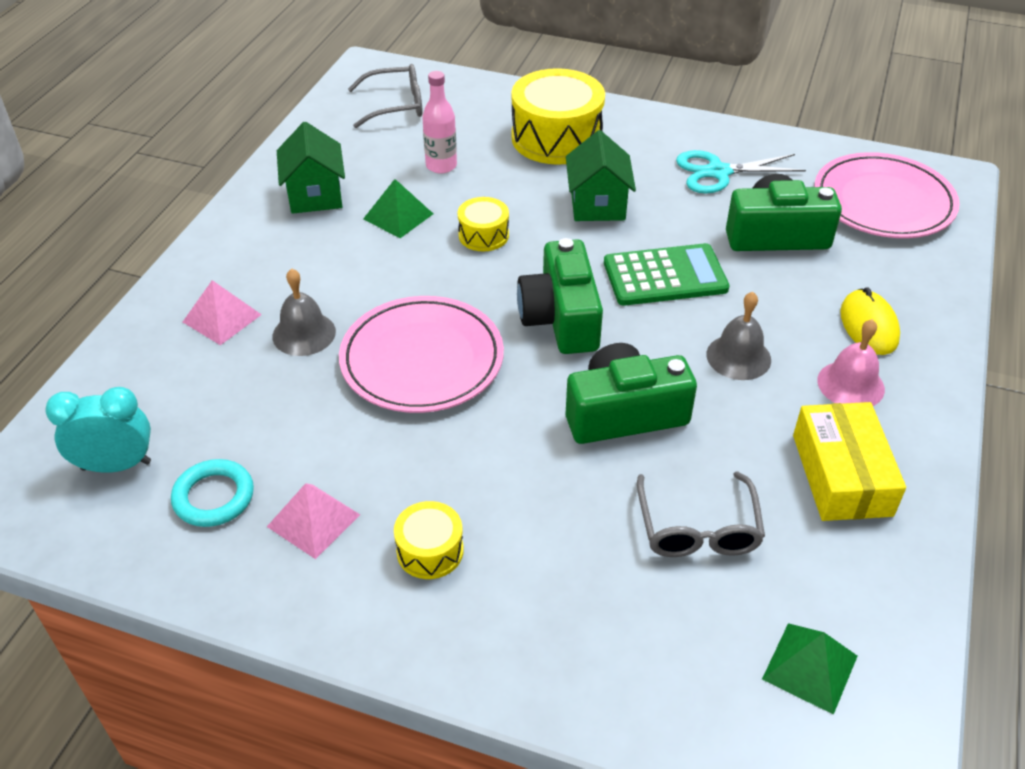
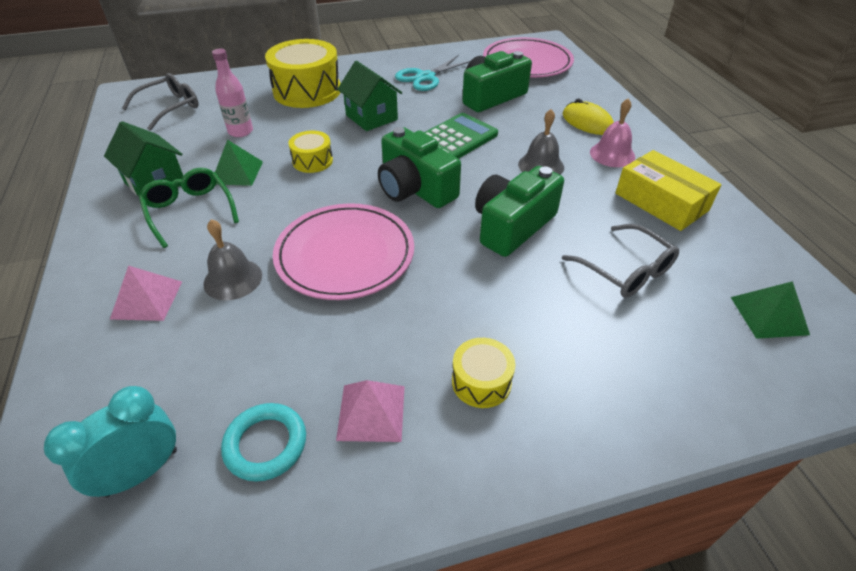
camera: 35 degrees left, 0 degrees up
none -> green glasses [139,168,239,248]

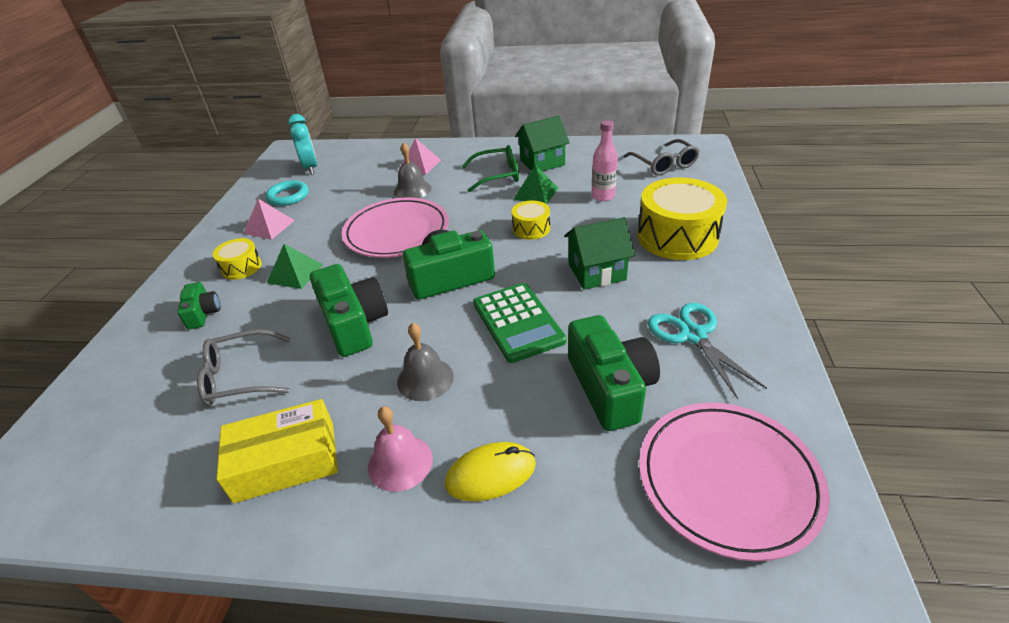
camera: 115 degrees right, 5 degrees down
green pyramid [731,281,810,339] -> green pyramid moved to [267,244,323,289]
none -> green camera [177,282,221,330]

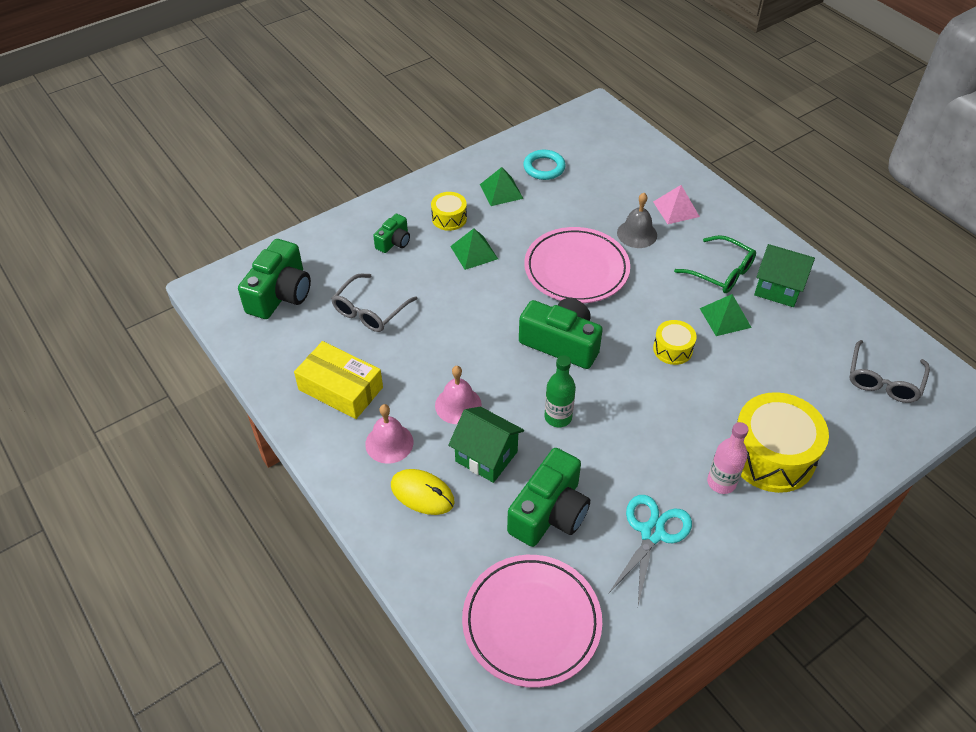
camera: 45 degrees right, 10 degrees up
grey glasses [197,329,290,406] -> grey glasses turned 90 degrees counterclockwise [331,274,417,332]
pink pyramid [243,199,295,240] -> green pyramid [480,167,524,206]
turquoise clock [288,114,318,175] -> none
green camera [310,264,388,357] -> green camera moved to [238,239,311,319]
grey bell [397,323,454,401] -> pink bell [435,366,482,424]
green calculator [473,283,567,363] -> green bottle [545,355,576,427]
green house [564,217,635,290] -> green house moved to [448,406,524,483]
pink bottle [591,120,618,202] -> pink bottle moved to [707,422,749,494]

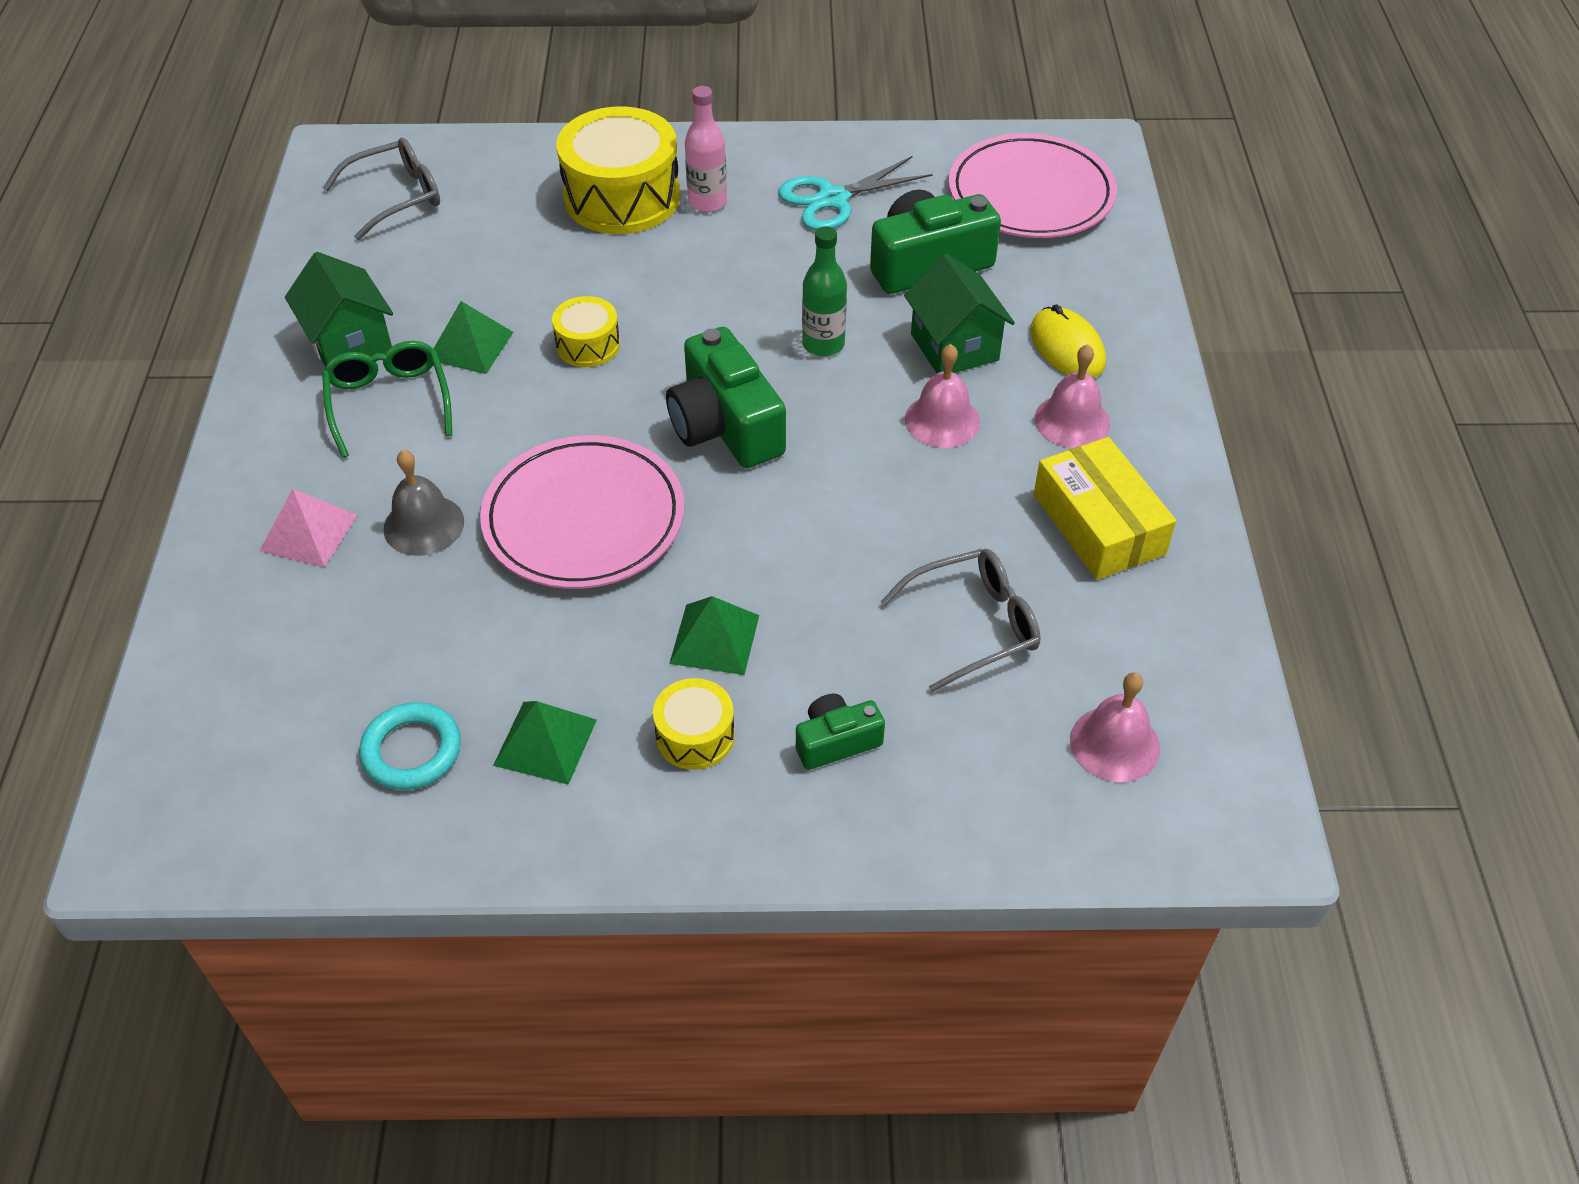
camera: 145 degrees left, 0 degrees up
green camera [238,239,311,319] -> pink bell [1070,672,1160,782]

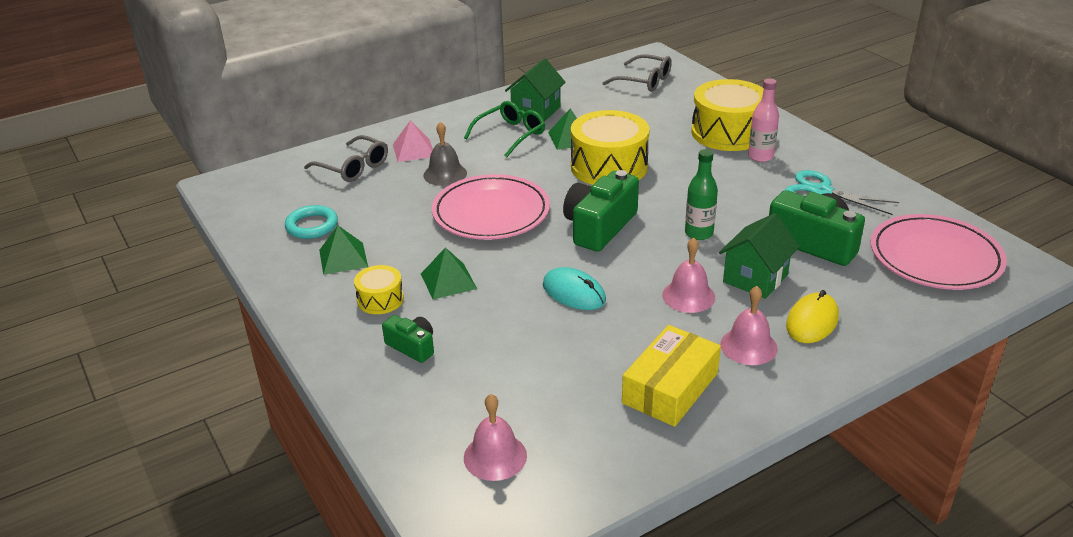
camera: 60 degrees right, 15 degrees down
yellow drum [552,296,620,367] -> yellow drum [571,110,650,185], size x1.99
grey glasses [881,549,1040,692] -> grey glasses moved to [304,135,388,182]
none -> turquoise mouse [543,267,606,310]

